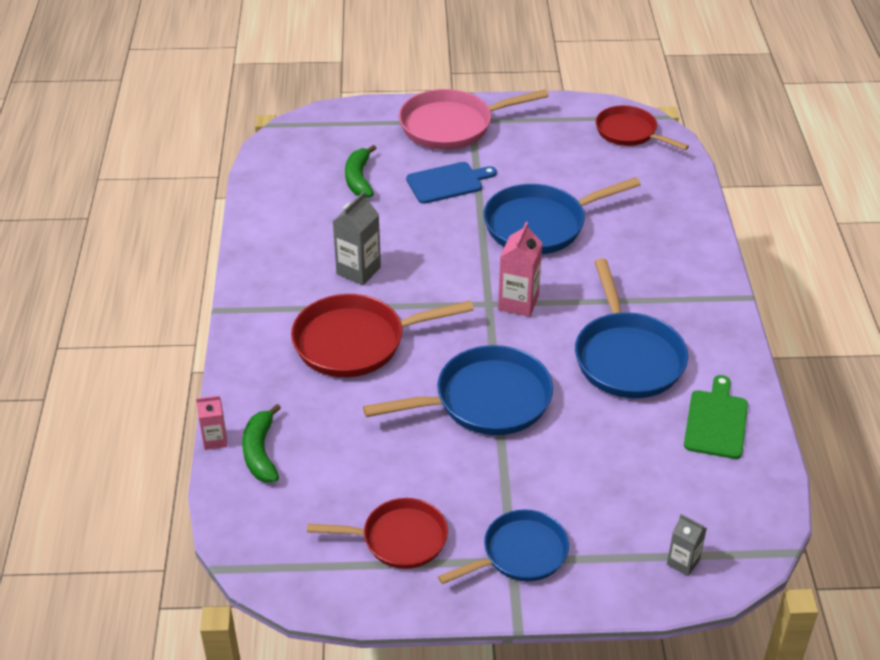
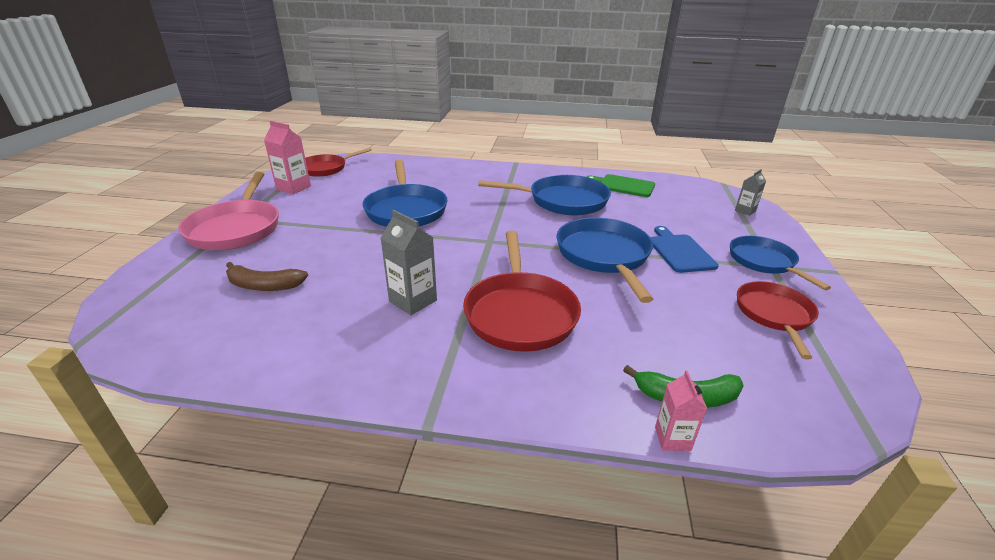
camera: 80 degrees left, 10 degrees down
green banana [345,145,376,198] -> brown banana [226,262,308,291]
blue cutting board [406,162,497,204] -> blue cutting board moved to [651,226,719,273]
pink carton [498,222,542,317] -> pink carton moved to [264,121,311,194]

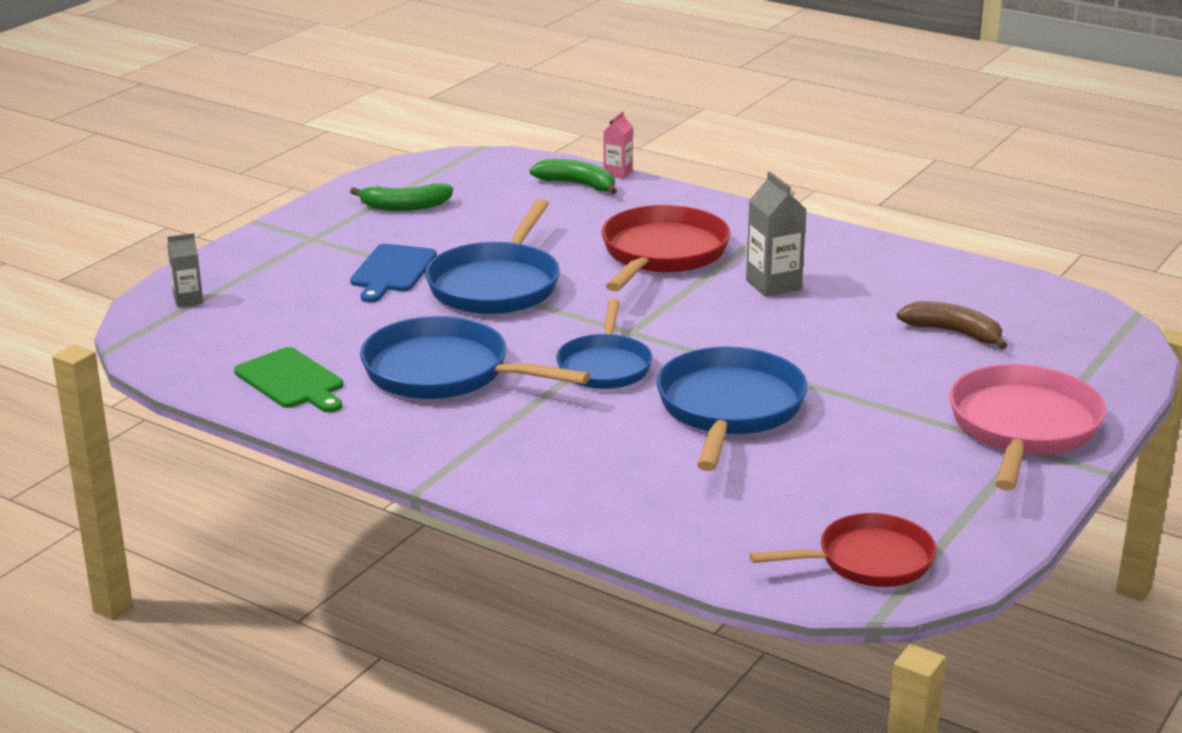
camera: 155 degrees left, 5 degrees down
pink carton [264,121,311,194] -> none
blue pan [730,236,831,290] -> blue pan moved to [556,299,653,389]
red pan [737,281,819,360] -> green banana [350,183,453,211]

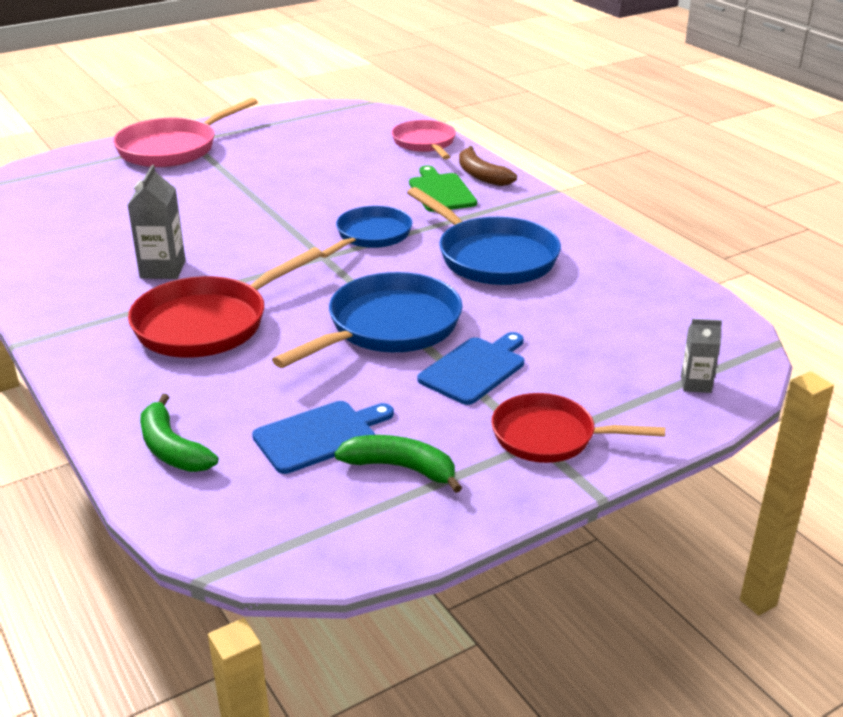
camera: 155 degrees left, 5 degrees up
green cutting board [234,347,343,413] -> green cutting board moved to [409,166,477,212]
pink carton [603,111,633,179] -> none
blue pan [656,346,808,471] -> none
red pan [749,513,936,587] -> red pan moved to [491,393,665,463]
brown banana [896,301,1008,349] -> brown banana moved to [459,146,517,186]
none -> blue cutting board [252,401,394,474]
none -> pink pan [391,120,456,160]

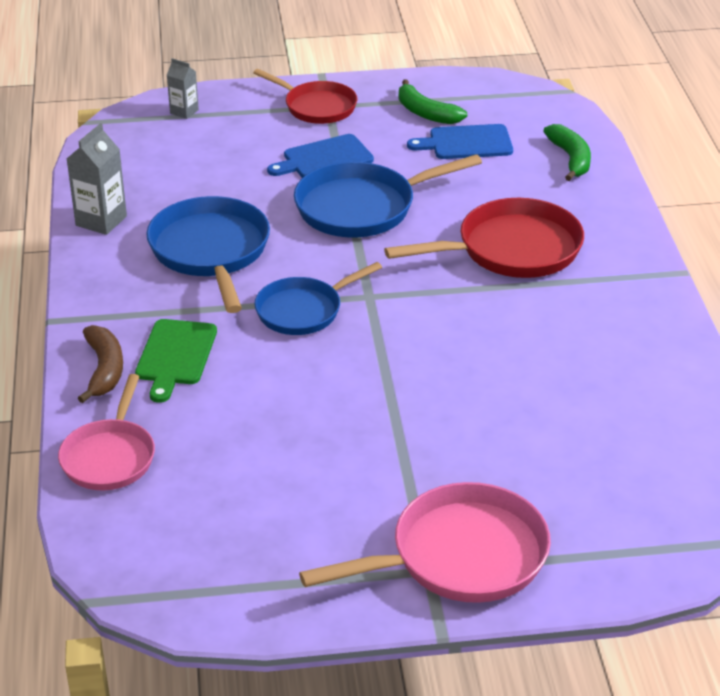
camera: 155 degrees left, 5 degrees up
grey carton [128,165,186,279] -> grey carton moved to [67,123,127,235]

